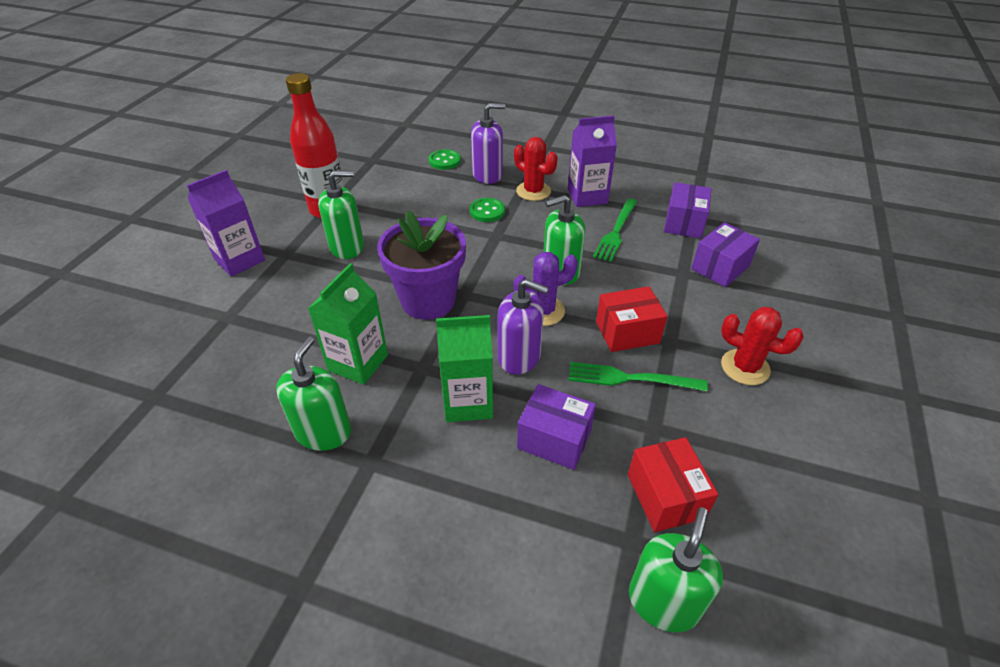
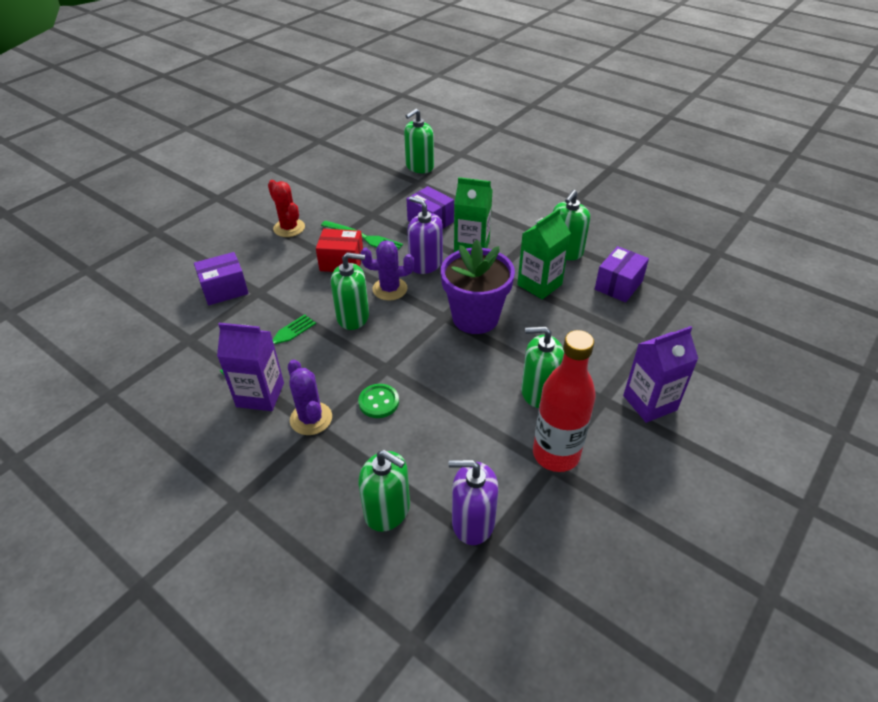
camera: 160 degrees left, 0 degrees up
green button [429,149,461,170] -> green soap dispenser [358,450,410,532]
purple soap dispenser [471,103,505,184] -> purple soap dispenser moved to [449,460,498,545]
red cactus [514,137,558,201] -> purple cactus [288,359,332,435]
red box [628,437,718,532] -> none
purple box [664,182,711,238] -> purple box moved to [595,246,649,302]

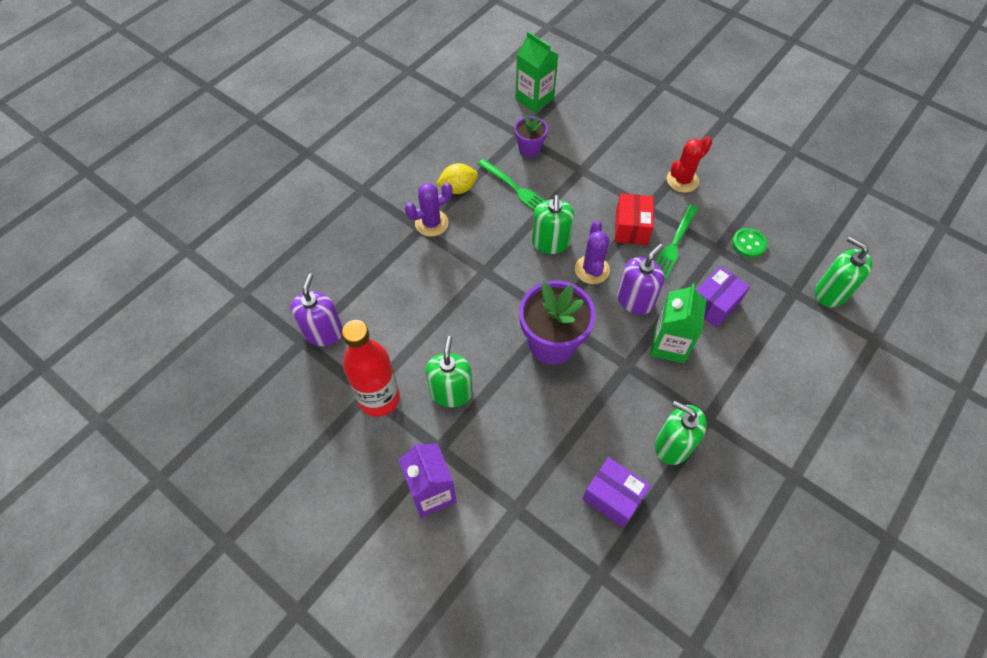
camera: 90 degrees right, 15 degrees up
purple box [194,252,249,305] -> none
purple carton [217,323,284,411] -> yellow lemon [436,163,478,194]
green button [358,384,399,418] -> green button moved to [732,228,767,258]
green soap dispenser [358,450,410,532] -> none
green carton [517,208,571,299] -> green carton moved to [515,31,559,113]
none -> purple flower pot [514,115,548,157]

